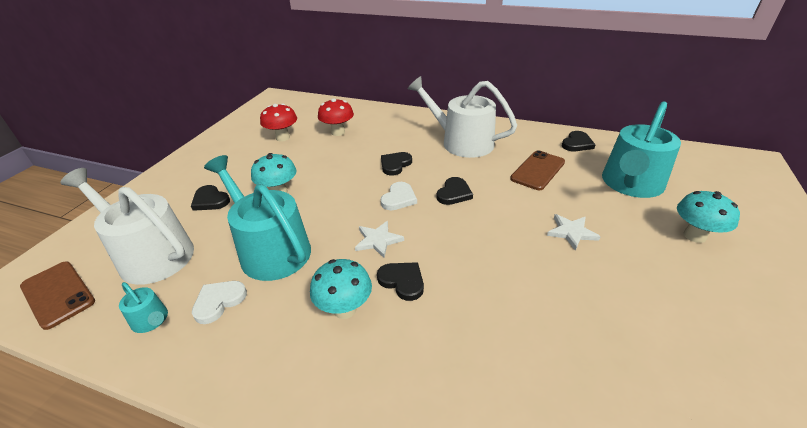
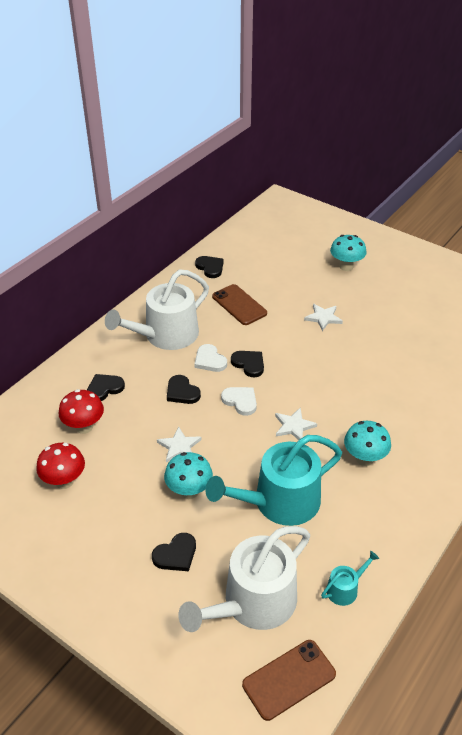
camera: 75 degrees left, 5 degrees up
white heart [192,281,247,324] -> white heart moved to [194,344,227,372]
black heart [377,262,424,301] -> black heart moved to [87,374,125,401]
turquoise watering can [602,101,681,198] -> none
none -> white star [157,426,201,463]

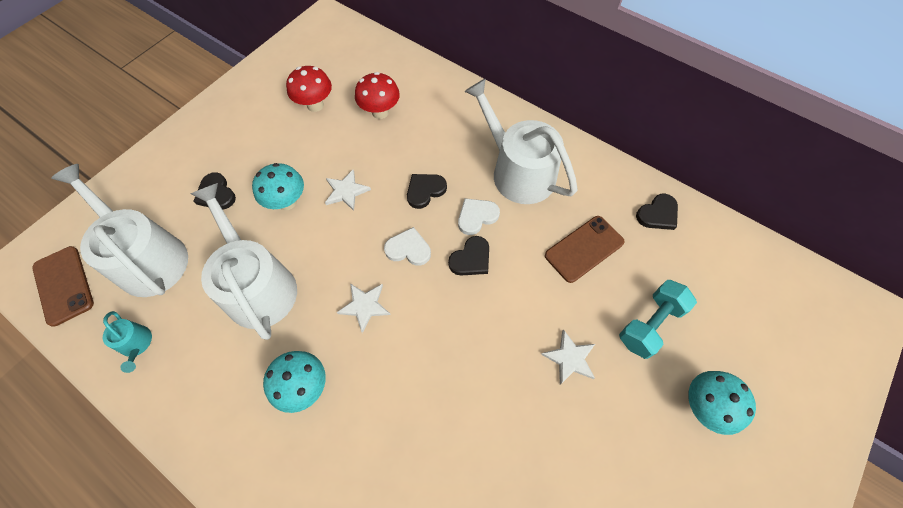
camera: 90 degrees right, 20 degrees up
black heart [87,374,125,401] -> none
turquoise watering can [206,435,342,526] -> white watering can [190,183,297,340]
white heart [221,387,257,416] -> white heart turned 120 degrees counterclockwise [384,227,431,266]
none -> turquoise dumbbell [619,280,697,359]

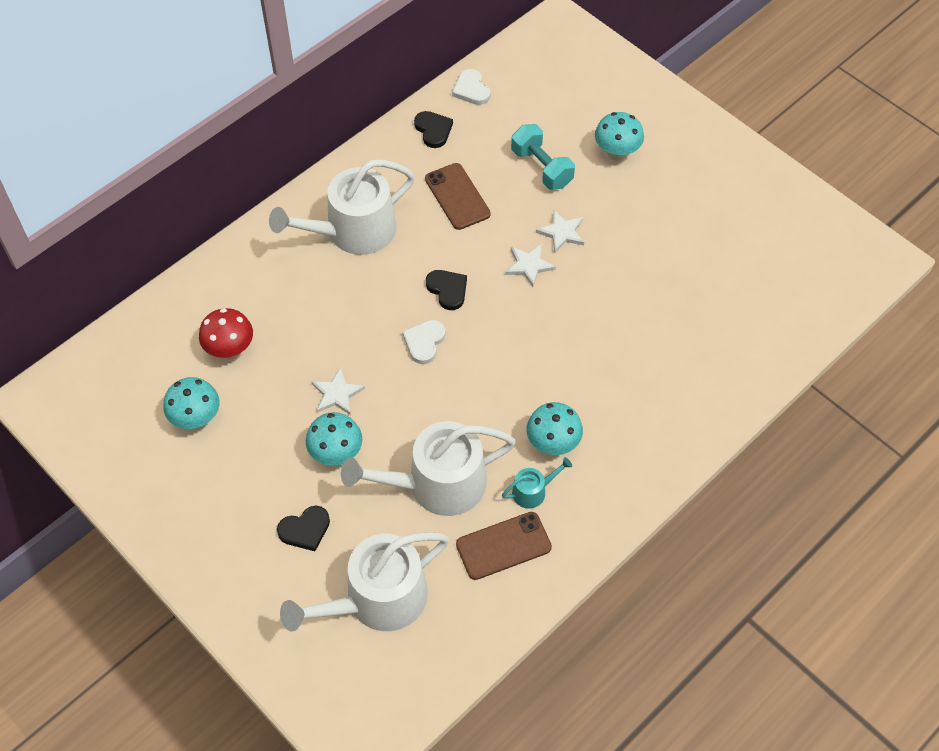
camera: 80 degrees left, 5 degrees down
brown phone [32,246,94,327] -> brown phone moved to [456,512,552,580]
turquoise watering can [103,311,152,373] -> turquoise watering can moved to [502,457,572,509]
red mushroom [286,66,332,112] -> turquoise mushroom [163,377,219,429]
white star [337,283,391,333] -> white star moved to [505,244,556,287]
black heart [407,174,447,209] -> none
white heart [458,198,500,235] -> white heart moved to [452,69,491,105]

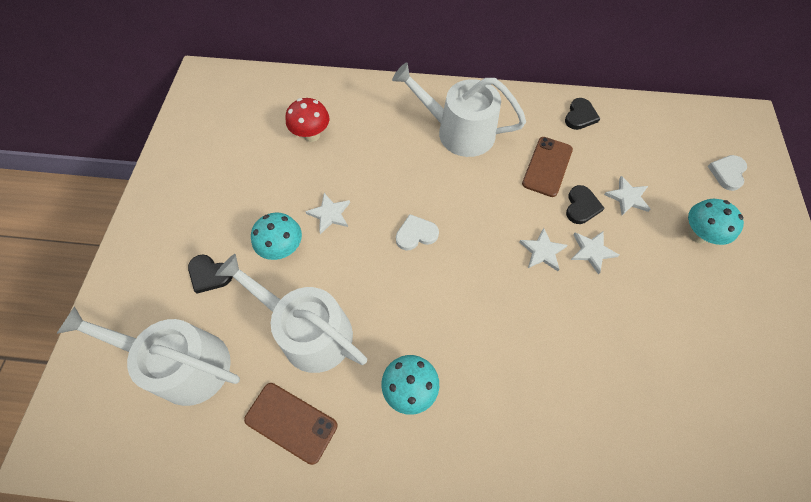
camera: 50 degrees right, 5 degrees up
turquoise mushroom [163,377,219,429] -> none
black heart [426,270,467,310] -> black heart moved to [566,185,605,224]
white heart [452,69,491,105] -> white heart moved to [708,155,747,191]
turquoise watering can [502,457,572,509] -> none
turquoise dumbbell [511,124,575,190] -> white star [604,176,651,215]

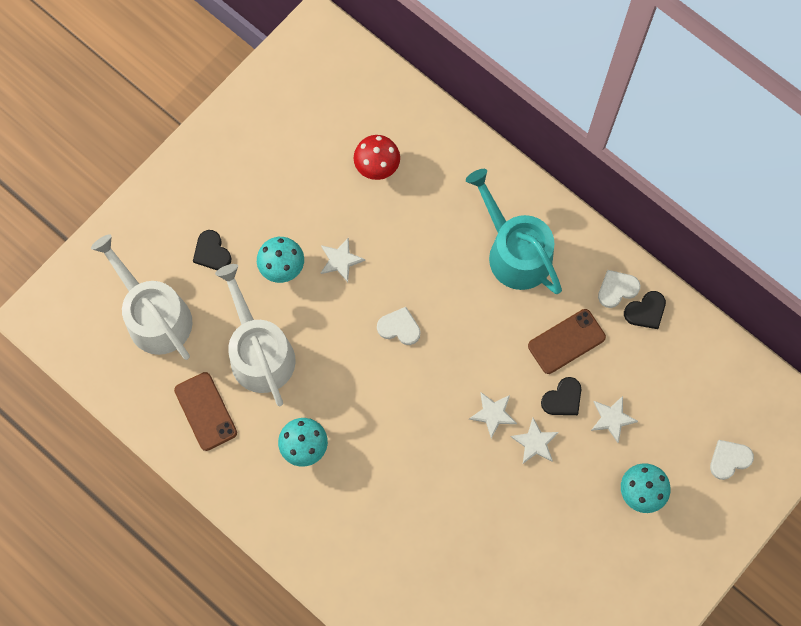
camera: 35 degrees right, 10 degrees up
white watering can [392,62,526,157] -> turquoise watering can [466,169,562,294]
none -> white heart [598,270,640,308]

